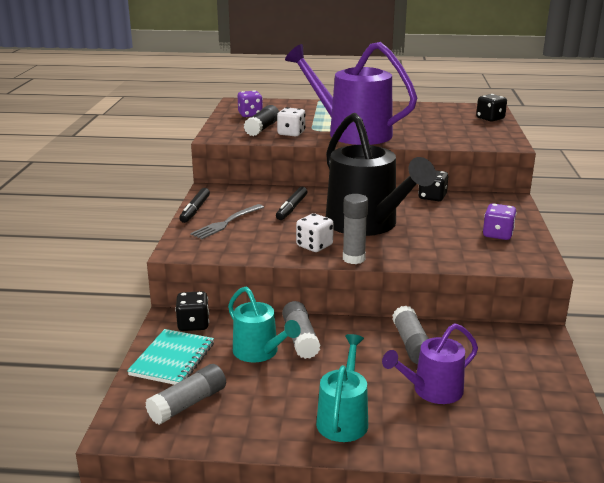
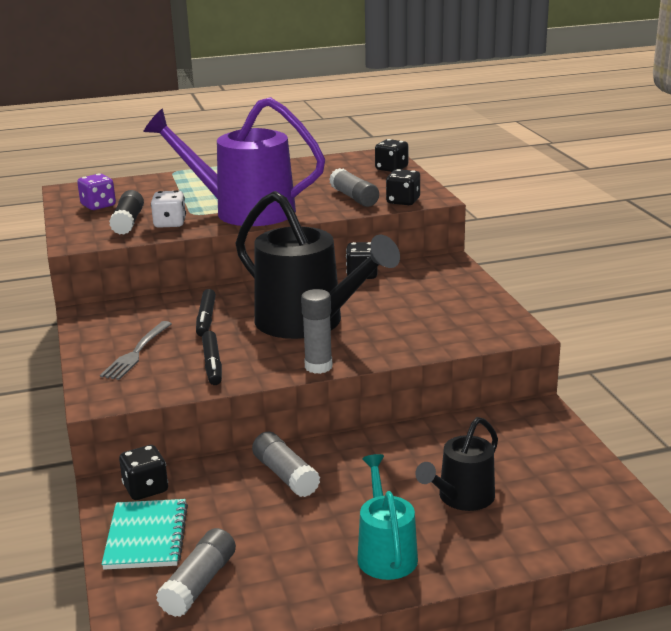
camera: 20 degrees left, 0 degrees up
black marker [179,188,210,223] -> black marker moved to [202,331,222,385]
turquoise watering can [228,286,301,363] -> none
white dice [296,213,334,252] -> none
purple watering can [382,323,478,404] -> black watering can [415,417,498,511]
grey glue stick [392,306,429,364] -> grey glue stick moved to [329,168,379,207]
purple dice [483,204,517,240] -> none
none -> black dice [386,169,420,205]

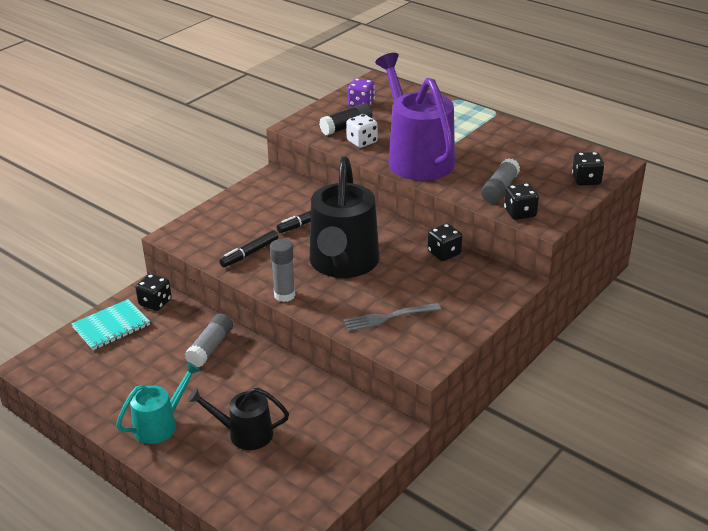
camera: 55 degrees right, 10 degrees up
grey fork [100,321,172,380] -> grey fork moved to [344,303,441,331]
grey glue stick [156,528,236,617] -> none

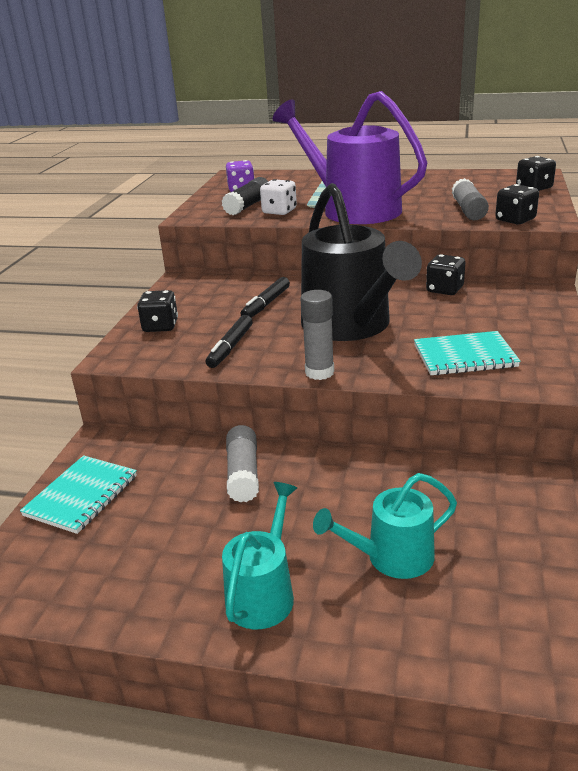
camera: 25 degrees left, 5 degrees down
black dice [135,274,172,311] -> black dice moved to [137,290,178,332]
black watering can [188,387,289,450] -> turquoise watering can [313,473,457,579]
grey fork [344,303,441,331] -> turquoise notebook [414,331,521,376]

